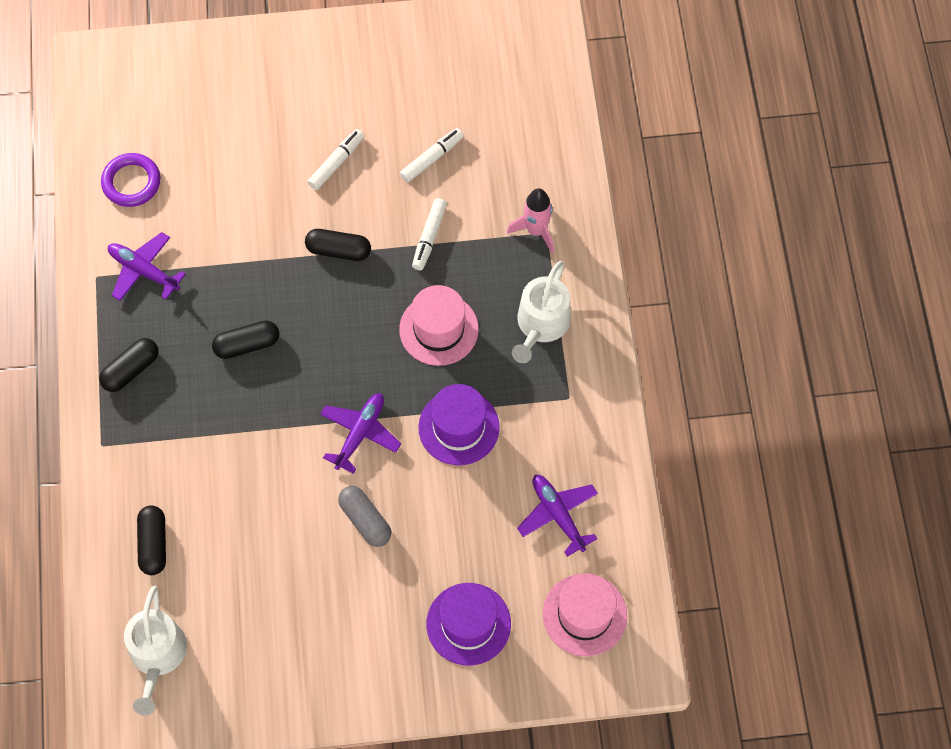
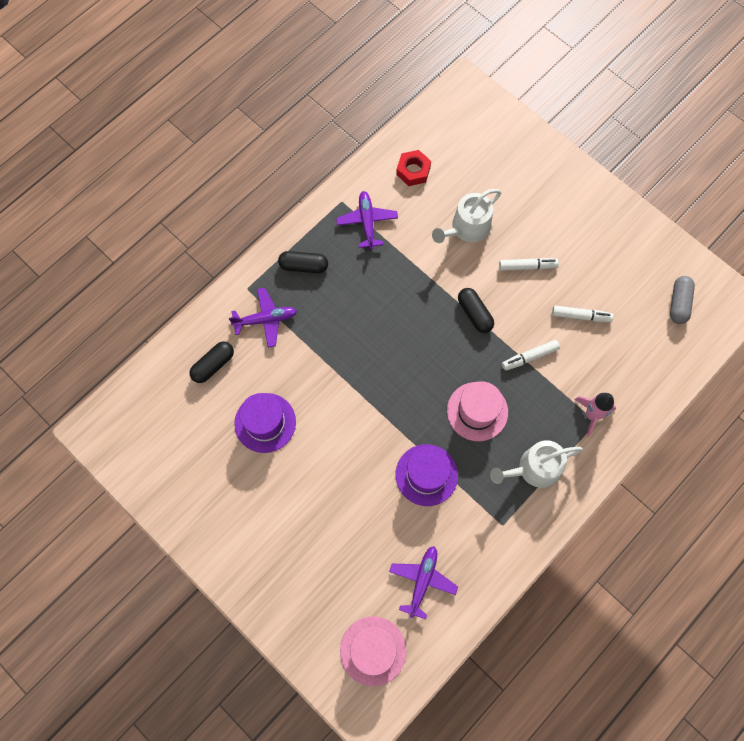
camera: 50 degrees right, 5 degrees up
purple ring [101,153,161,207] -> red nut [396,150,431,186]
white watering can [124,586,187,716] -> white watering can moved to [432,189,501,243]
black capsule [212,321,279,359] -> none
purple plane [320,393,401,474] -> purple plane moved to [229,288,297,348]
grey capsule [338,486,391,547] -> grey capsule moved to [670,276,695,324]
purple hat [426,583,511,666] -> purple hat moved to [234,393,296,453]

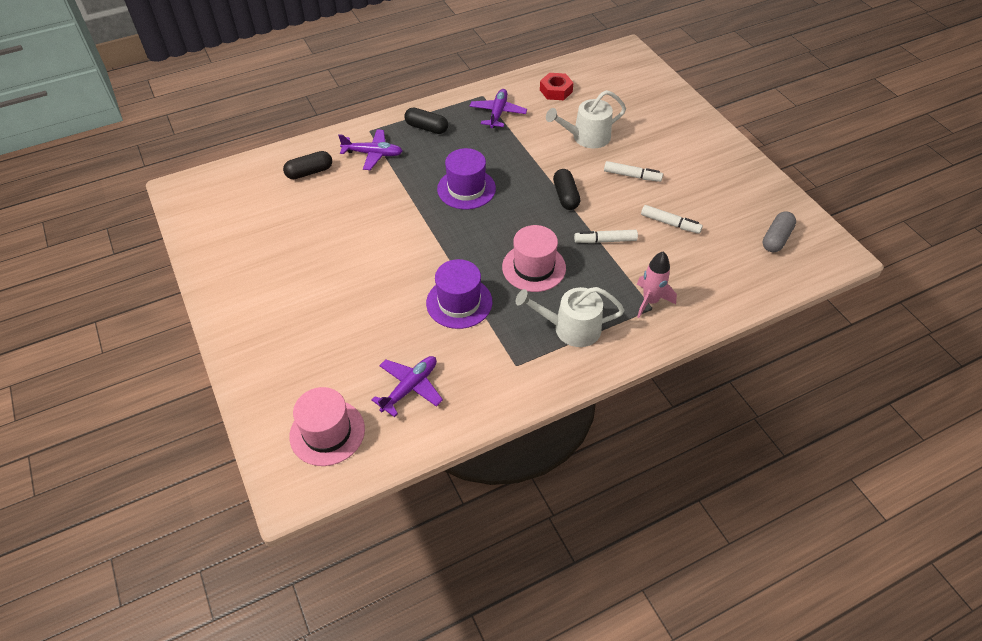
camera: 20 degrees right, 20 degrees down
purple hat [234,393,296,453] -> purple hat moved to [437,148,496,209]

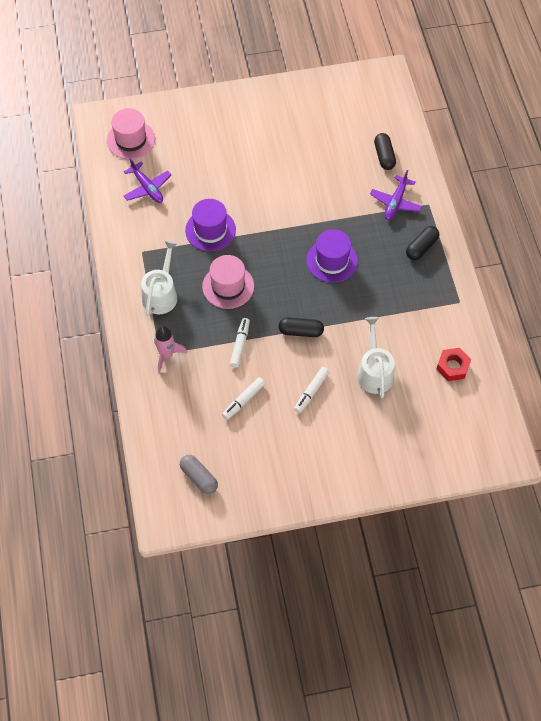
camera: 105 degrees right, 10 degrees up
purple plane [470,89,527,128] -> none

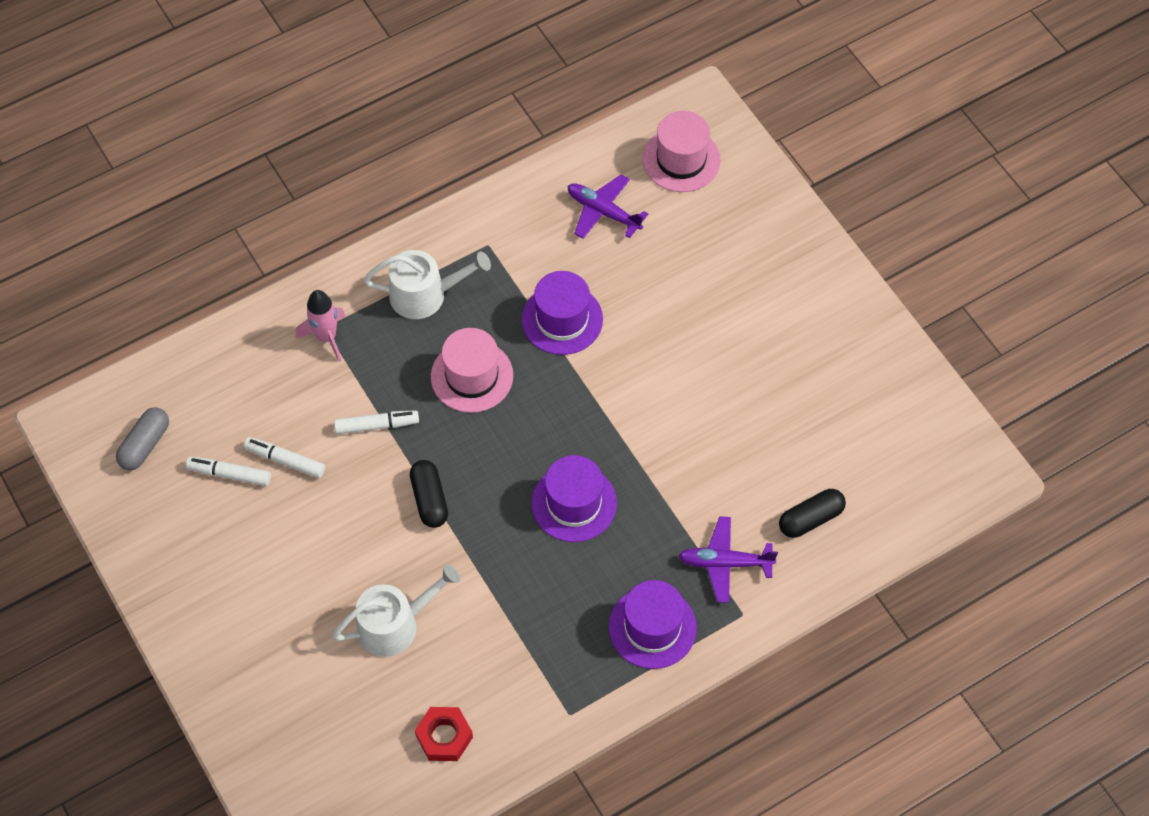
camera: 70 degrees right, 0 degrees up
purple plane [124,158,171,203] -> purple plane turned 90 degrees clockwise [568,174,648,239]
white marker [294,367,329,413] -> white marker moved to [186,456,271,486]
black capsule [406,226,439,260] -> purple hat [609,580,697,669]

